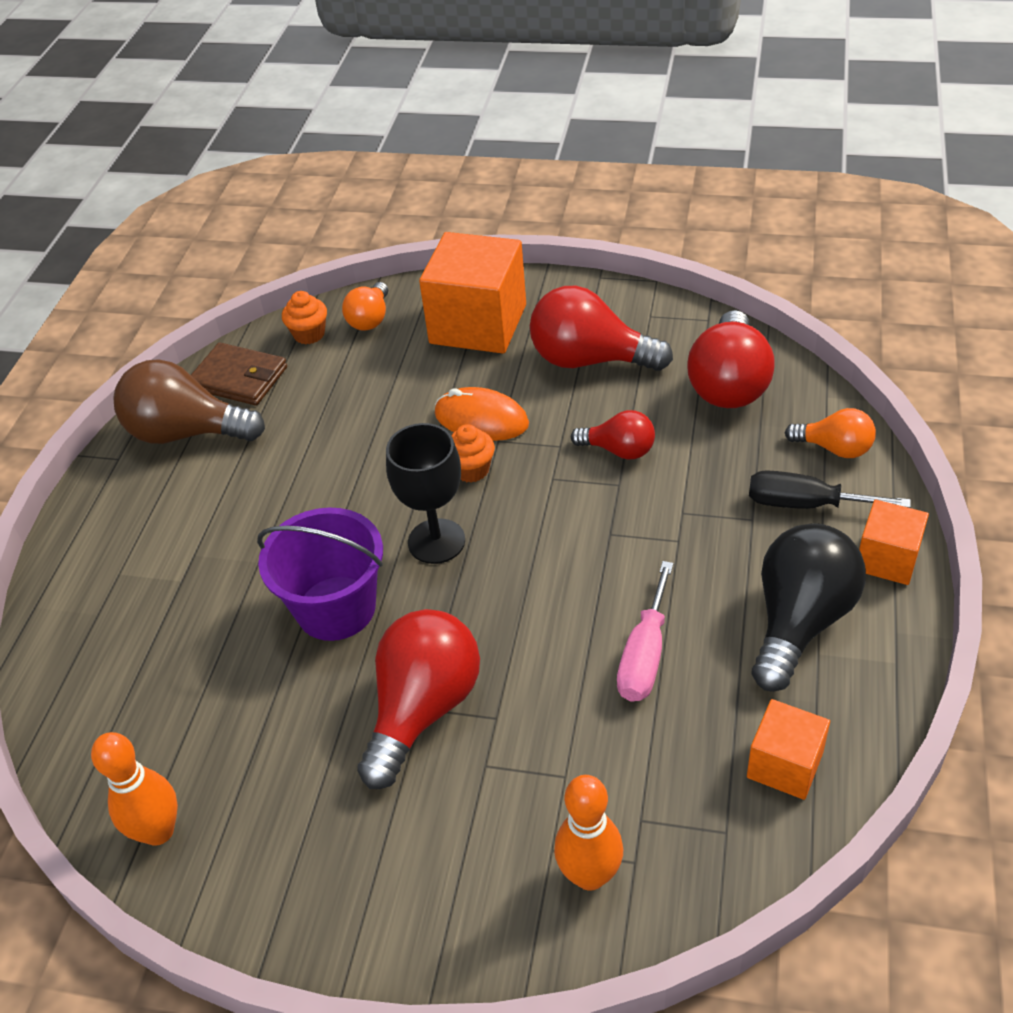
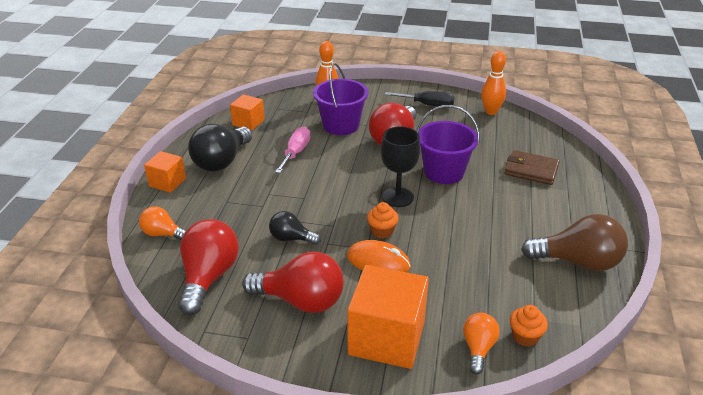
camera: 175 degrees right, 10 degrees down
brown wallet [191,342,287,405] -> brown wallet moved to [505,150,560,185]
red light bulb [571,410,655,460] -> black light bulb [269,211,321,245]
black screwdriver [749,470,911,509] -> black screwdriver moved to [385,91,454,107]
none -> purple bucket [313,63,368,135]

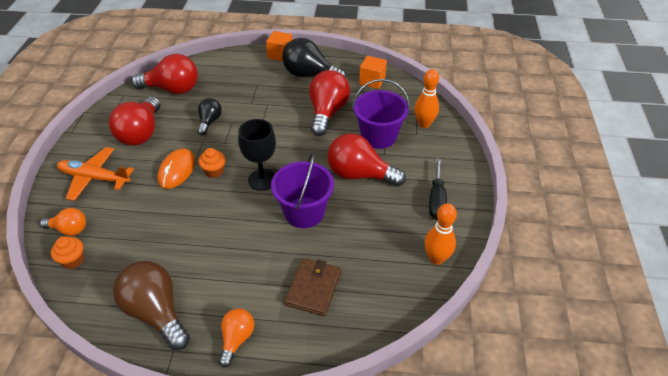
camera: 85 degrees right, 10 degrees up
orange light bulb [139,206,186,240] -> orange light bulb moved to [219,308,254,368]
pink screwdriver [275,126,310,173] -> red light bulb [309,70,350,136]
orange cube [347,265,429,369] -> orange plane [57,147,134,201]
brown light bulb [521,214,628,271] -> brown light bulb turned 135 degrees clockwise [113,261,190,350]

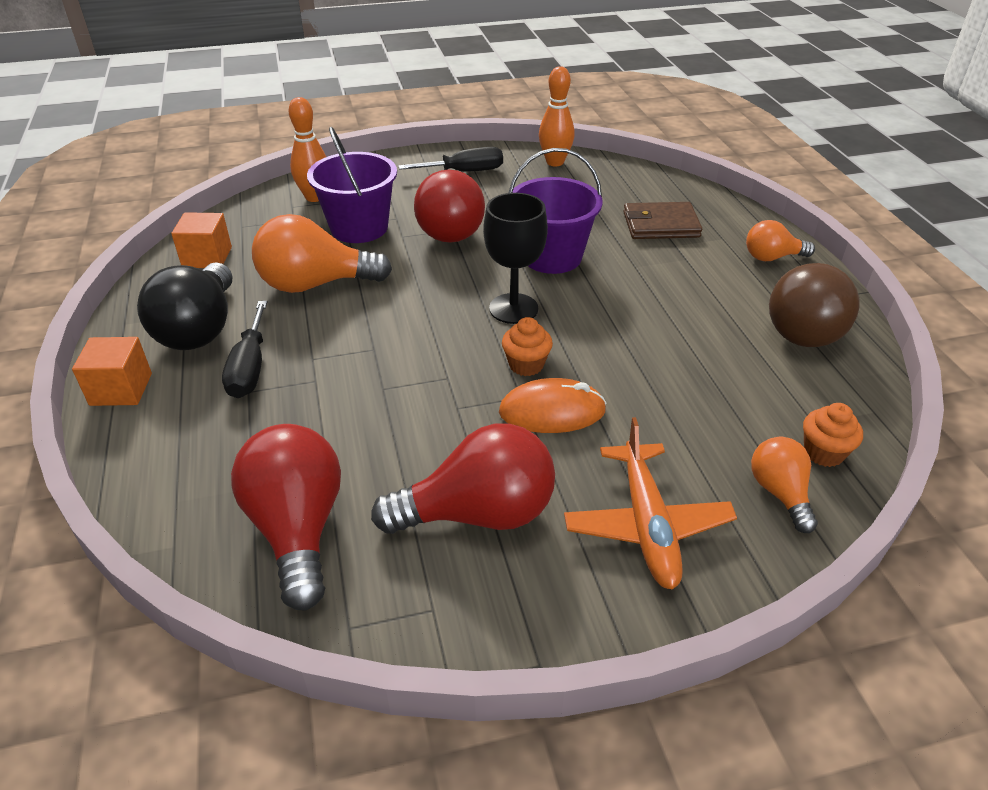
camera: 110 degrees left, 5 degrees down
black light bulb [197,98,222,135] -> none
red light bulb [309,70,350,136] -> orange light bulb [252,214,392,293]
none -> black screwdriver [222,301,267,398]

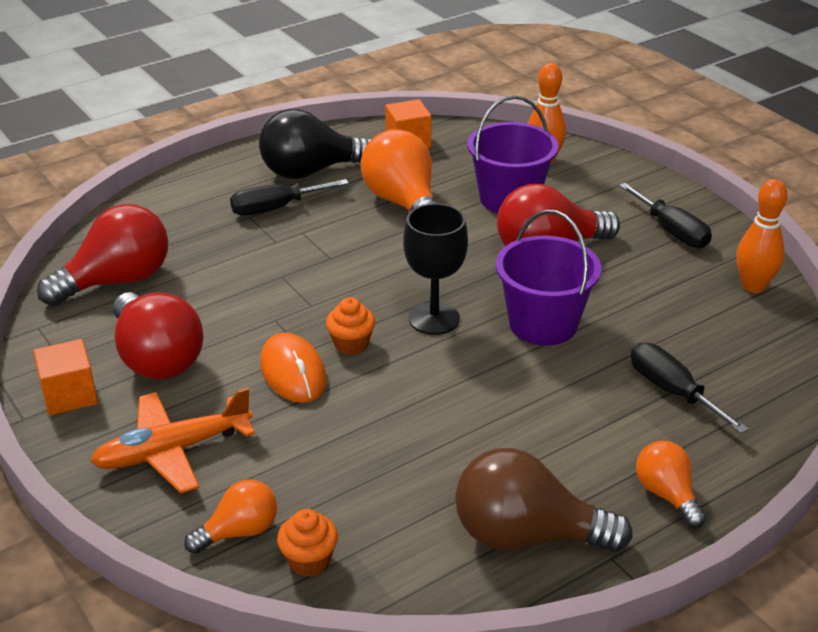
camera: 70 degrees right, 5 degrees down
orange cube [72,337,152,406] -> orange cube moved to [33,339,98,416]
brown wallet [623,202,702,239] -> black screwdriver [631,342,749,434]

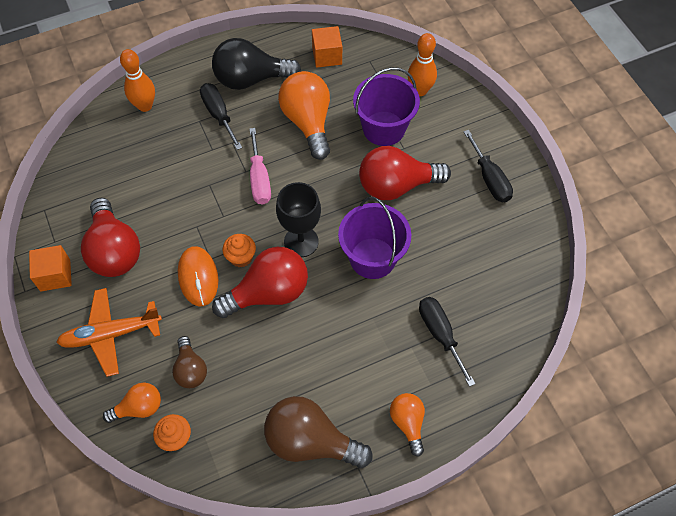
camera: 10 degrees right, 25 degrees up
red light bulb [37,204,169,306] -> red light bulb moved to [212,247,308,318]
black screwdriver [230,179,349,215] -> black screwdriver turned 75 degrees clockwise [200,83,242,150]
orange bowling pin [736,179,788,293] -> orange bowling pin moved to [120,49,155,112]
none -> brown light bulb [172,336,207,388]
none -> pink screwdriver [249,128,271,204]

